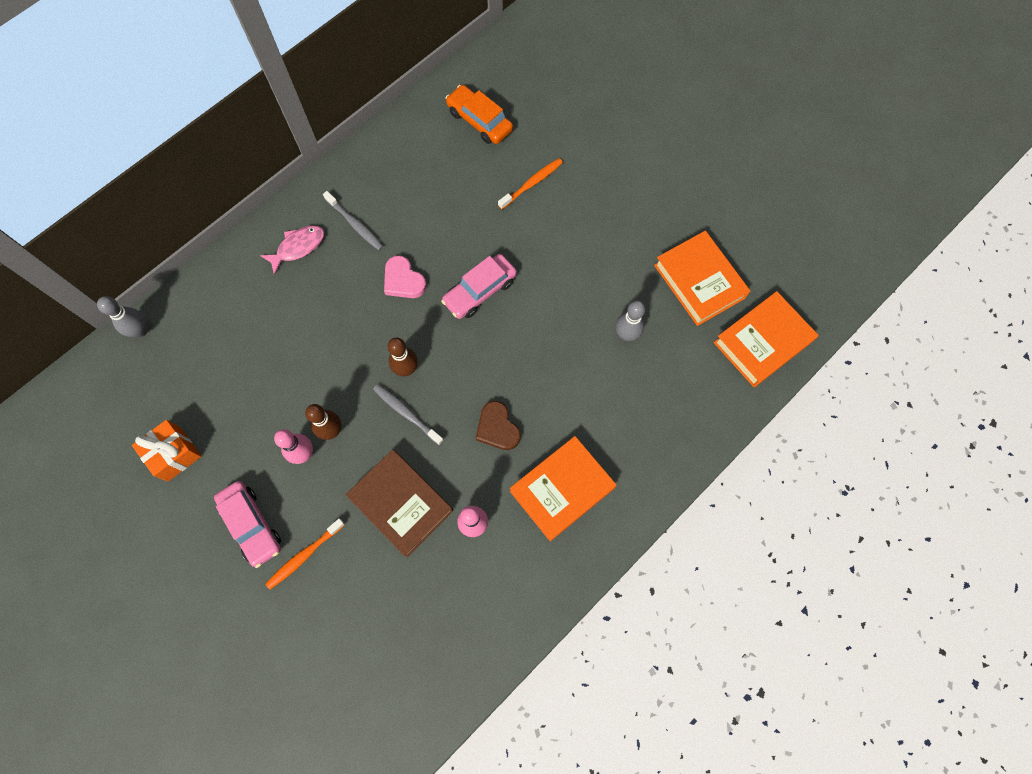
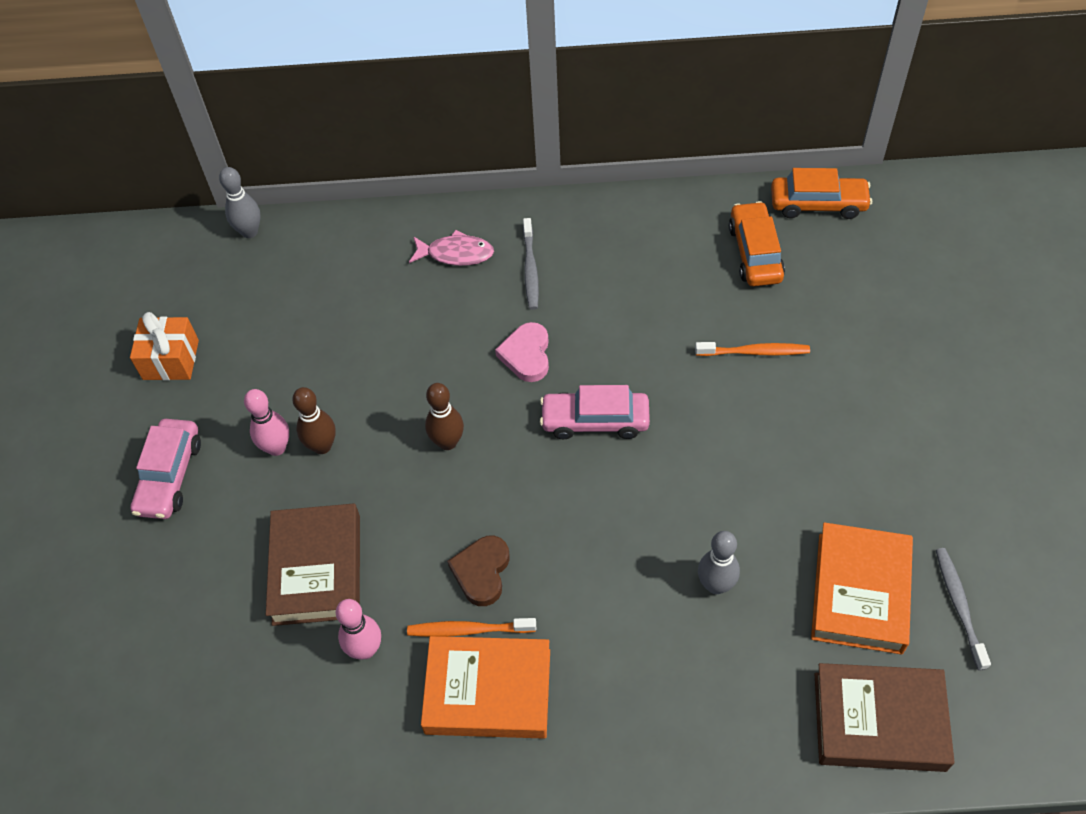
camera: 45 degrees right, 15 degrees down
orange toothbrush [265,518,345,589] -> orange toothbrush moved to [407,618,536,637]
grey toothbrush [373,384,444,445] -> grey toothbrush moved to [936,548,991,670]
orange book [713,291,819,387] -> brown book [815,663,955,772]
none -> orange car [771,168,872,219]

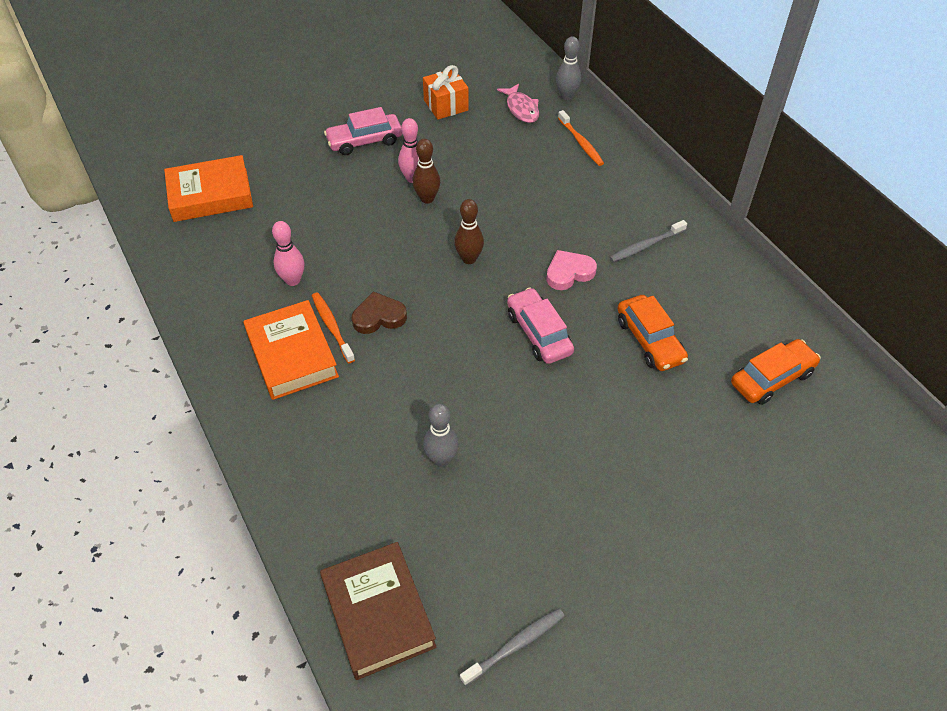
camera: 60 degrees right, 5 degrees down
brown book [266,503,360,626] -> none
pink fish [409,230,494,266] -> pink fish moved to [497,83,539,123]
orange toothbrush [695,342,810,356] -> orange toothbrush moved to [558,110,604,166]
orange car [771,168,872,219] -> orange car moved to [617,295,688,371]
orange book [811,522,913,655] -> orange book moved to [164,155,253,222]

